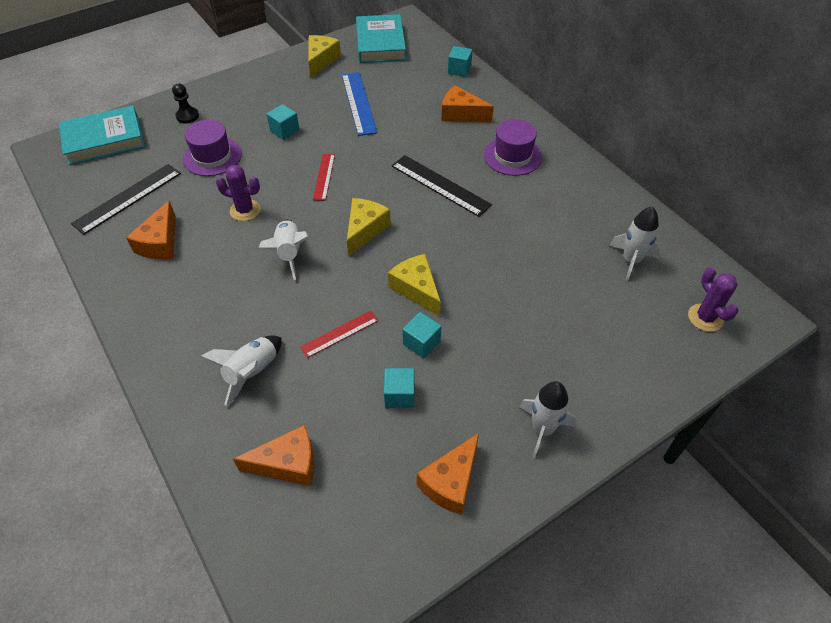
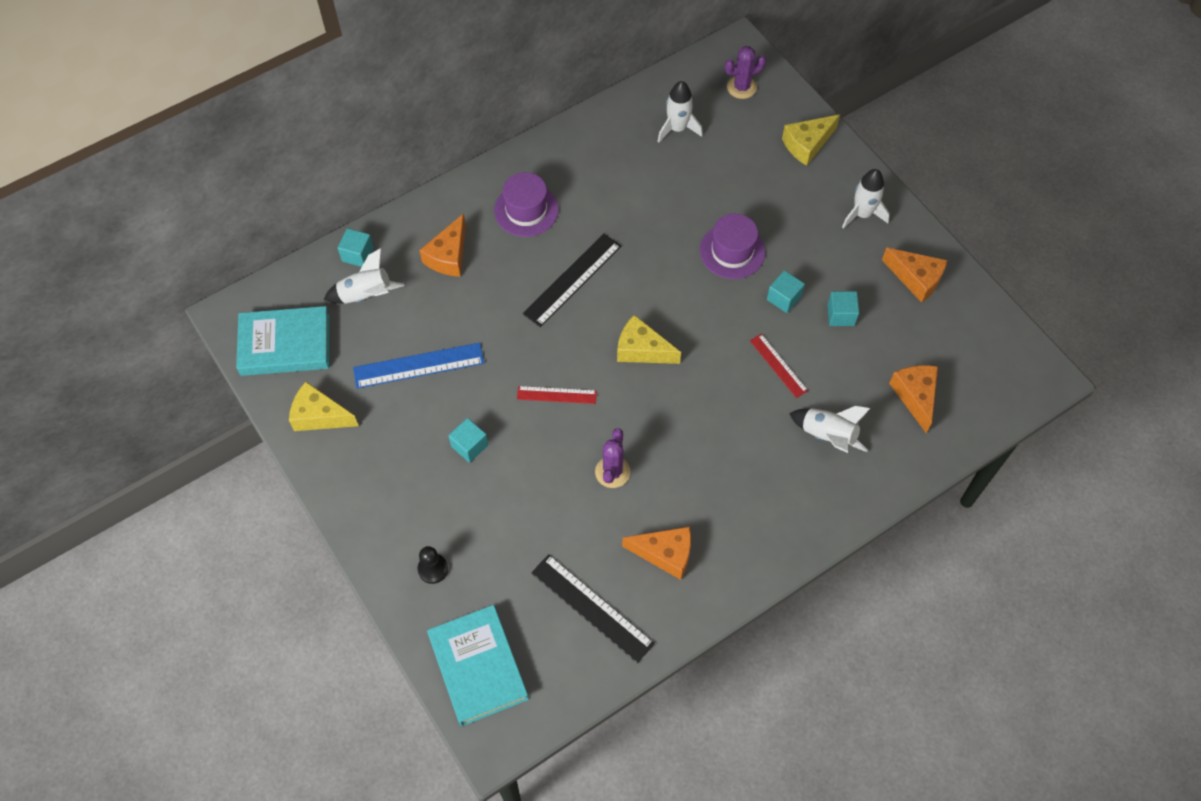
camera: 90 degrees left, 10 degrees up
purple hat [183,120,242,176] -> purple hat moved to [700,214,765,279]
white rocket [258,220,309,280] -> white rocket moved to [324,248,405,304]
yellow cheese [388,254,441,317] -> yellow cheese moved to [782,114,840,166]

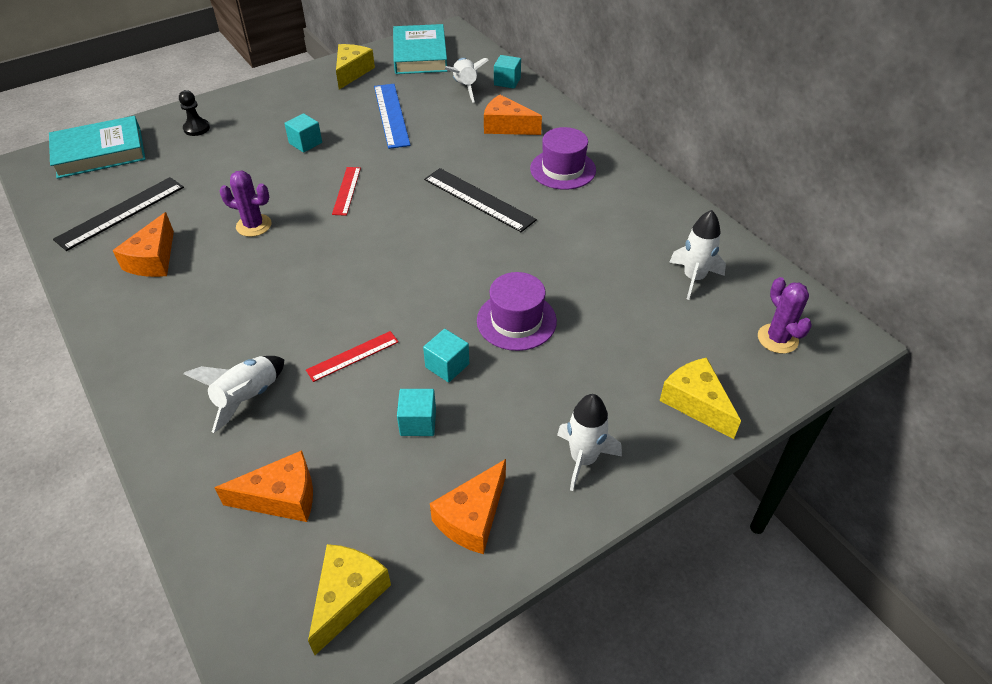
camera: 90 degrees right, 15 degrees down
yellow cheese [617,315,681,364] -> yellow cheese moved to [308,544,391,655]

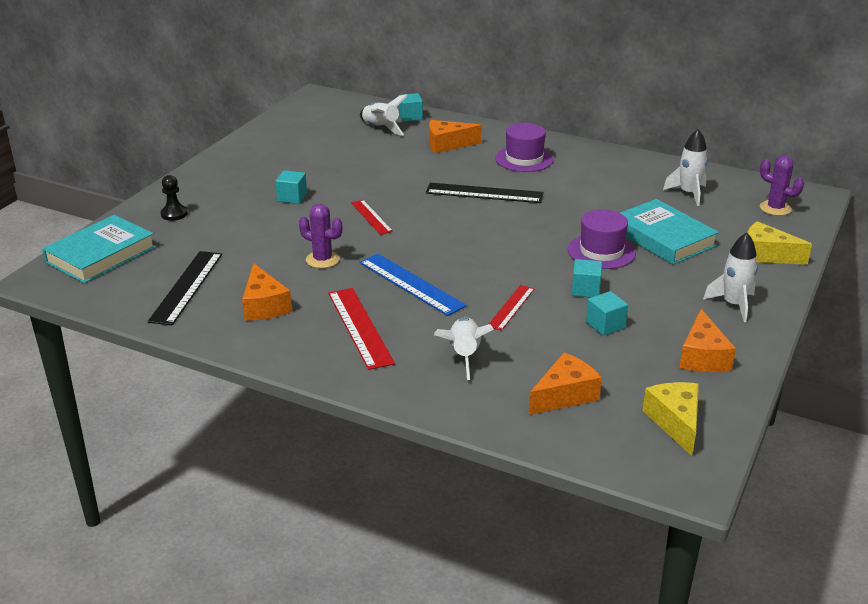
camera: 30 degrees left, 15 degrees down
purple cactus [220,171,271,237] -> purple cactus turned 45 degrees clockwise [299,204,342,268]
yellow cheese [336,44,375,90] -> none
blue ruler [374,84,411,149] -> blue ruler moved to [359,254,467,316]
turquoise book [393,24,448,74] -> turquoise book moved to [620,199,719,265]
none -> red ruler [328,288,395,370]

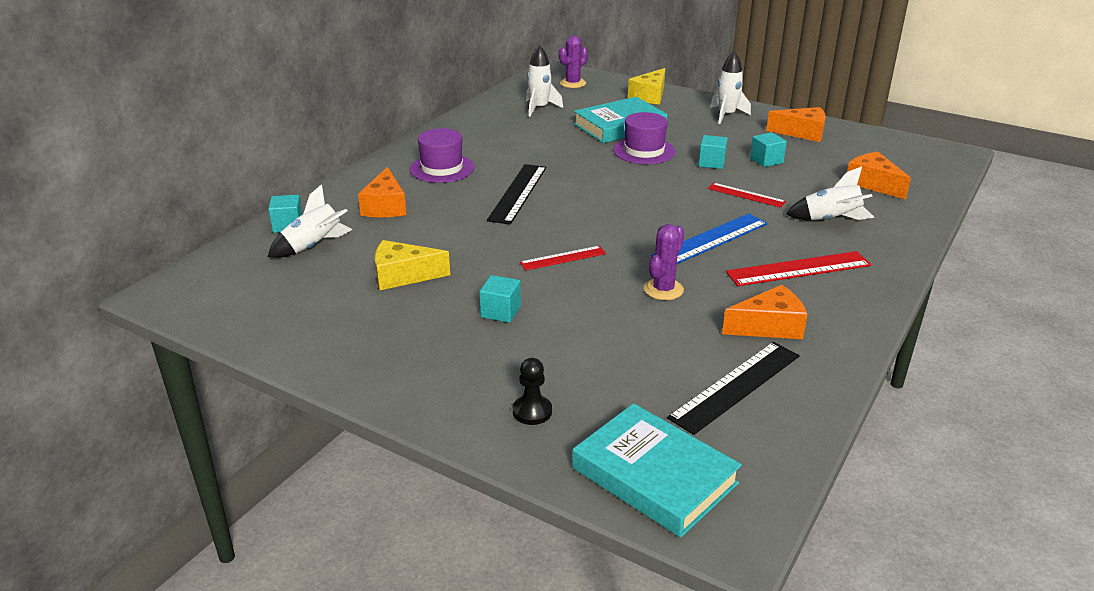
camera: 85 degrees left, 0 degrees up
black ruler [148,251,222,325] -> black ruler turned 60 degrees counterclockwise [667,342,800,435]
yellow cheese [643,382,699,456] -> yellow cheese moved to [375,240,450,290]

